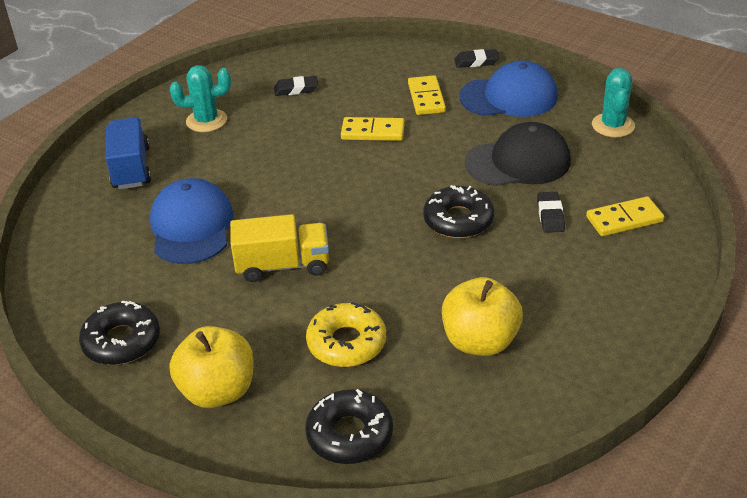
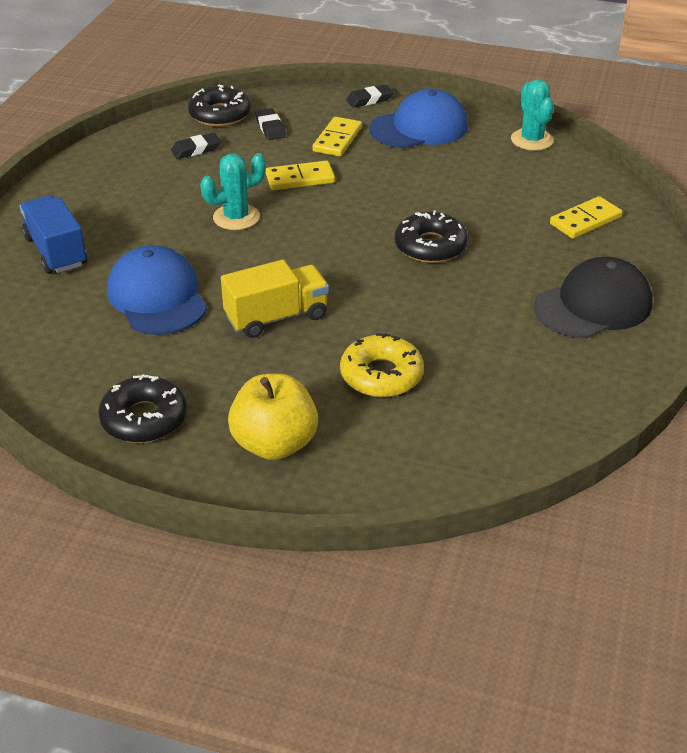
camera: 20 degrees left, 0 degrees up
turquoise cactus [170,65,231,132] -> turquoise cactus moved to [200,153,266,230]
black donut [305,389,393,464] -> black donut moved to [188,85,251,127]
yellow domino [408,75,446,115] -> yellow domino turned 45 degrees clockwise [312,117,362,157]
yellow apple [442,277,523,356] -> none
black cap [465,122,571,186] -> black cap moved to [534,257,652,339]
black eraser [537,192,565,233] -> black eraser moved to [255,108,286,140]

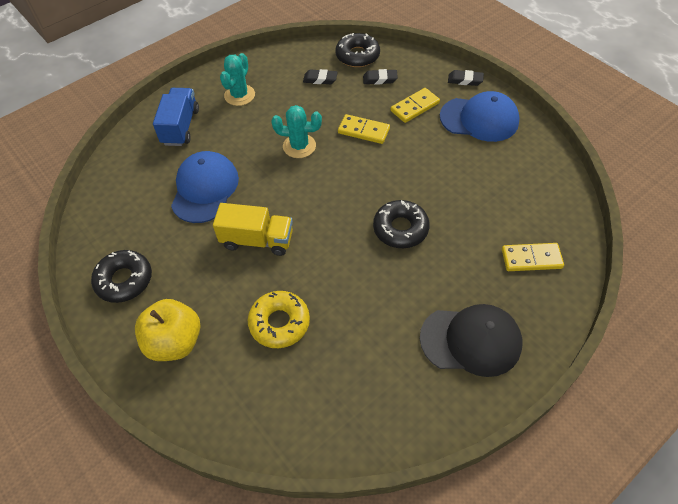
camera: 35 degrees right, 15 degrees up
black eraser [255,108,286,140] -> black eraser turned 75 degrees clockwise [363,69,398,85]
turquoise cactus [511,79,554,151] -> turquoise cactus moved to [220,53,255,106]

